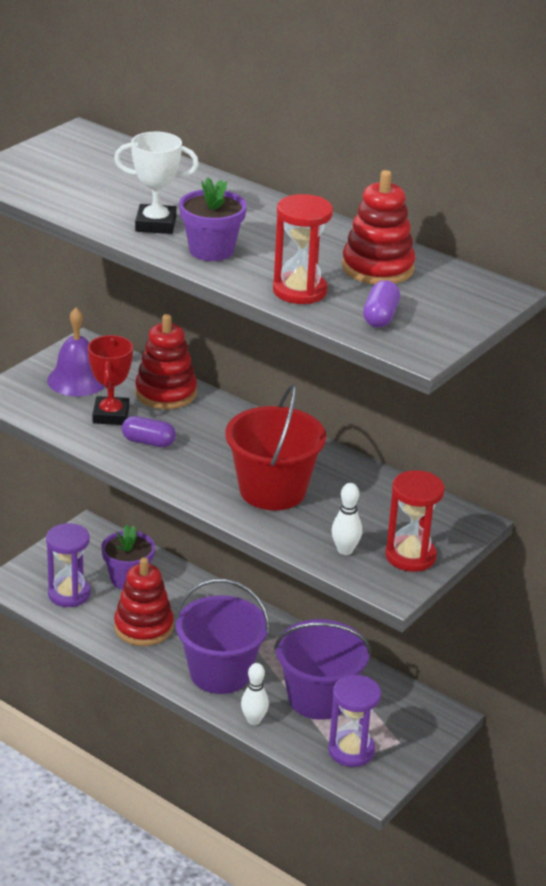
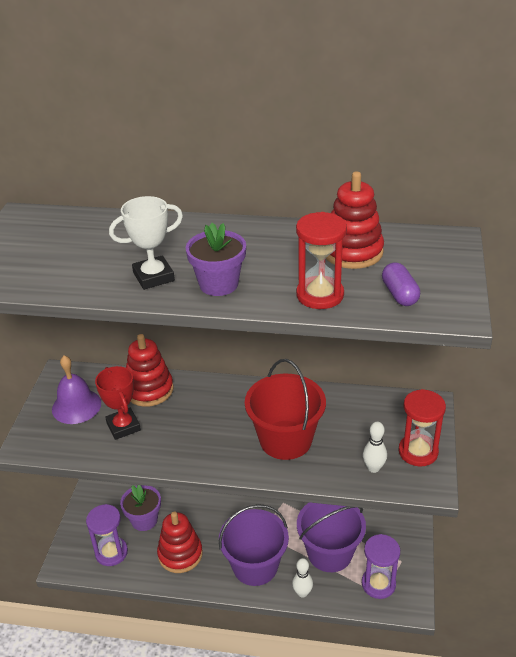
camera: 25 degrees left, 5 degrees up
purple capsule [122,416,176,447] -> none

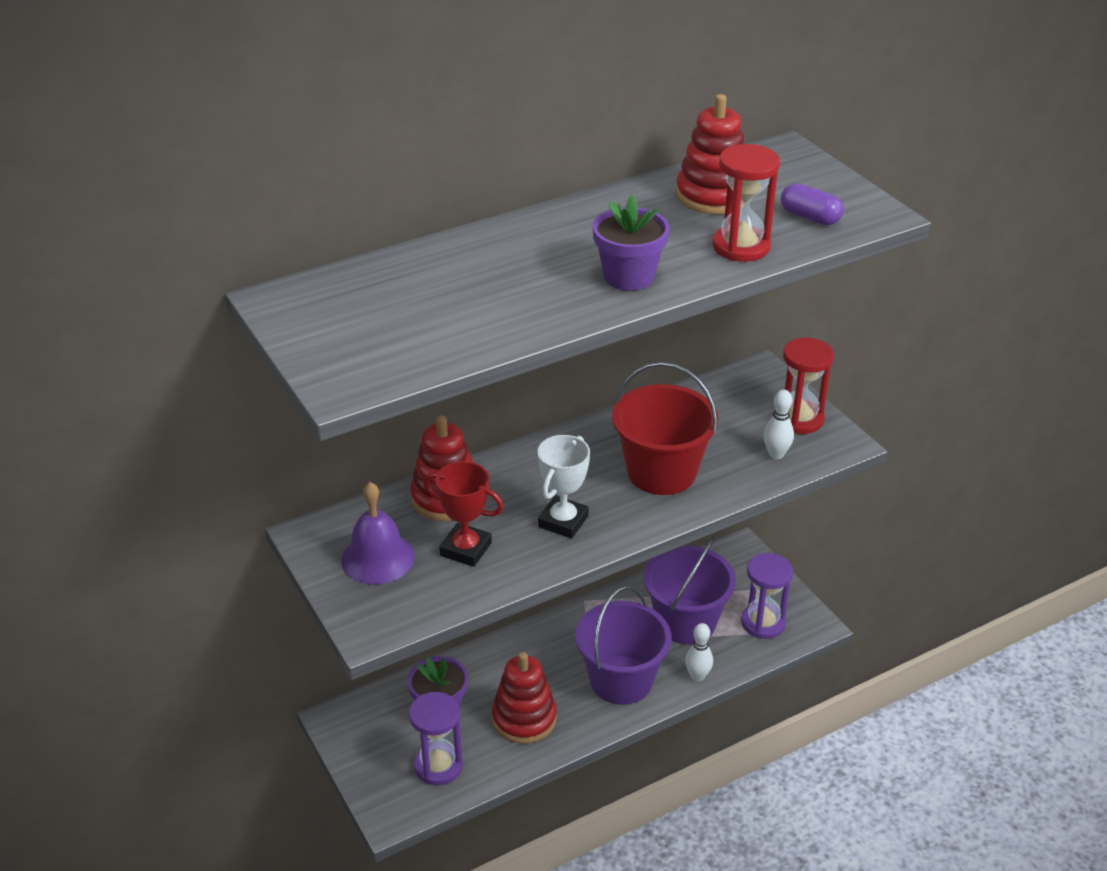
camera: 40 degrees left, 0 degrees up
white trophy [109,196,183,290] -> white trophy moved to [538,435,590,538]

